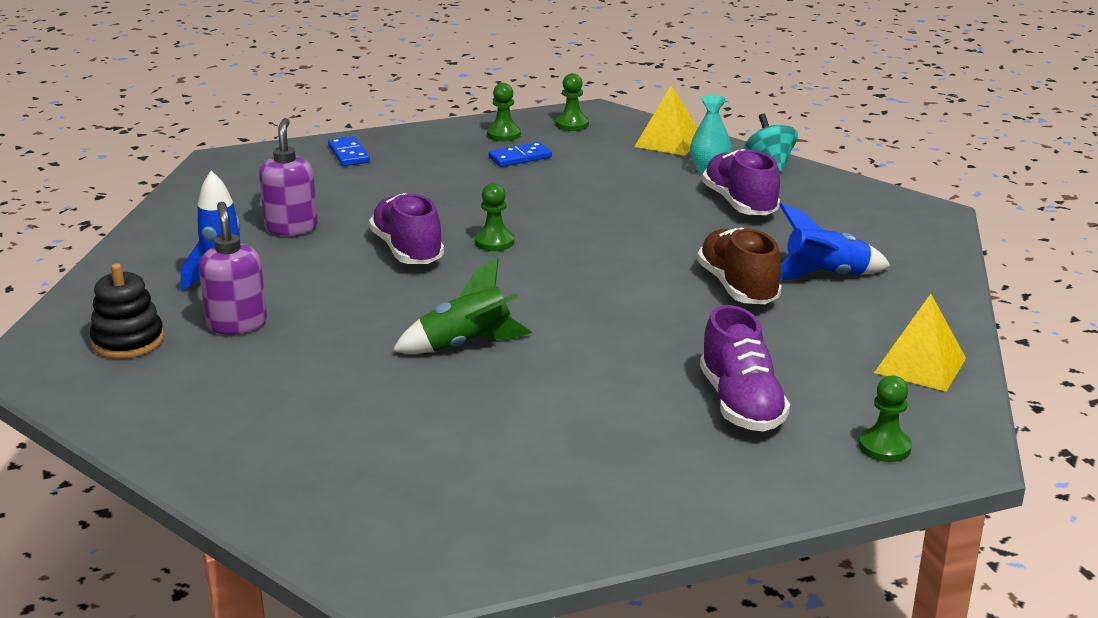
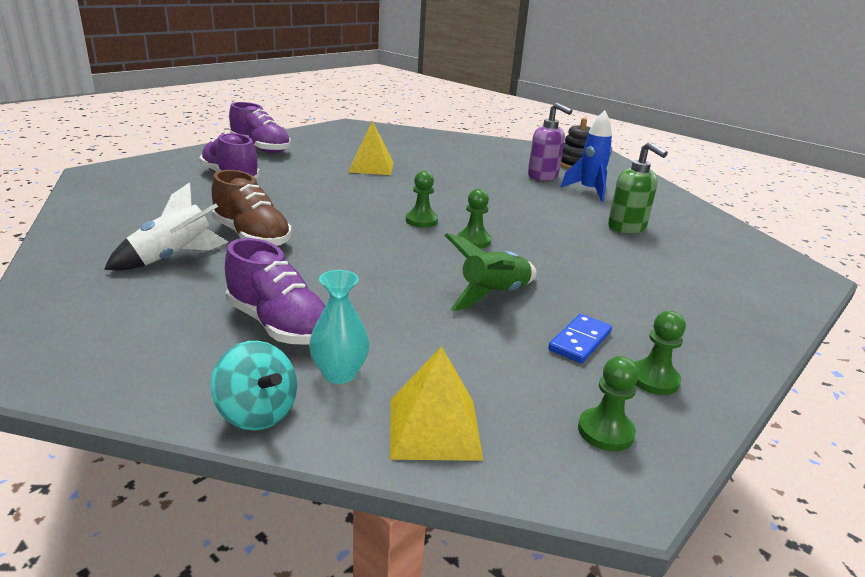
camera: 150 degrees right, 0 degrees up
purple soap dispenser [259,118,318,236] -> green soap dispenser [608,142,668,233]
blue domino [328,136,370,166] -> none
purple shoe [369,193,444,264] -> purple shoe moved to [229,102,291,153]
green rocket [392,257,532,354] -> green rocket moved to [444,233,537,311]
blue rocket [780,203,891,280] -> white rocket [104,182,228,271]
green pawn [859,376,912,462] -> green pawn moved to [406,171,438,227]
yellow pyramid [874,294,966,392] -> yellow pyramid moved to [349,121,394,175]

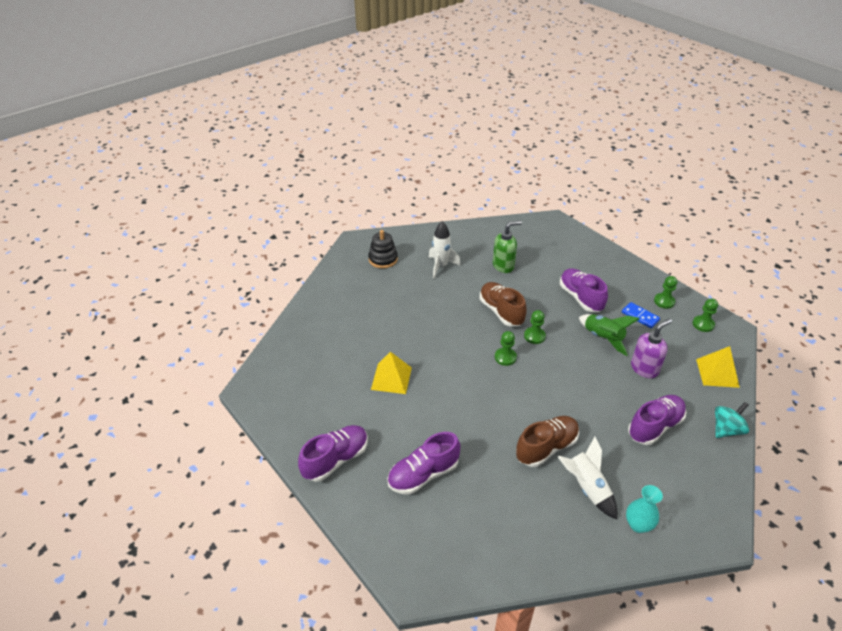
camera: 80 degrees left, 15 degrees up
turquoise vase [309,270,370,384] -> turquoise vase moved to [626,485,663,533]
purple soap dispenser [528,103,572,181] -> purple soap dispenser moved to [631,319,672,379]
blue rocket [561,110,612,202] -> white rocket [429,221,461,278]
none -> brown shoe [480,282,527,327]
none -> purple shoe [560,268,608,312]

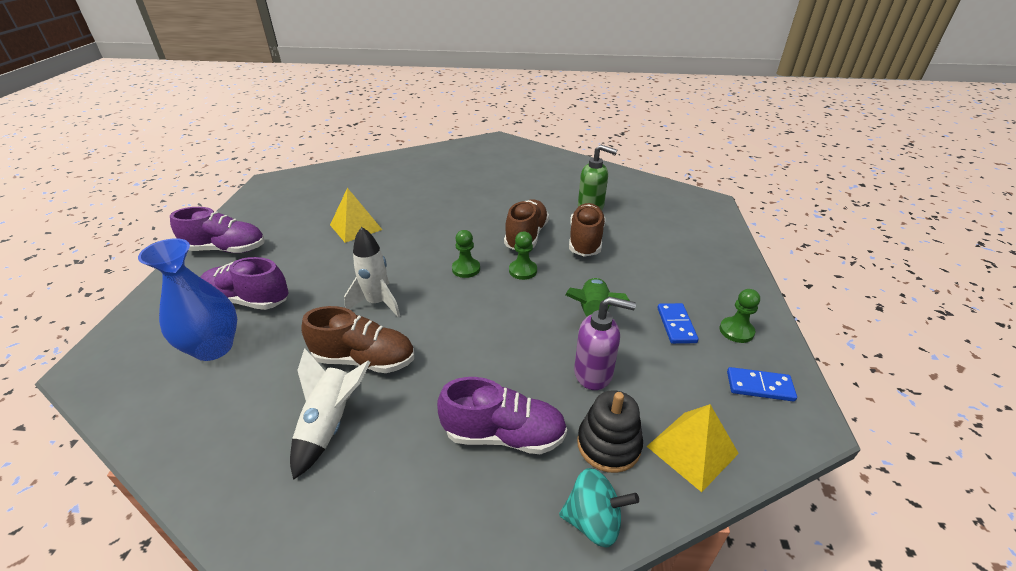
camera: 45 degrees right, 5 degrees down
black stacking toy [368,230,398,269] -> black stacking toy moved to [577,390,643,473]
white rocket [429,221,461,278] -> white rocket moved to [344,227,400,317]
purple shoe [560,268,608,312] -> none
turquoise vase [626,485,663,533] -> none
green pawn [693,298,718,332] -> blue domino [727,367,797,402]
none -> blue vase [138,238,237,361]
none -> brown shoe [569,203,606,257]

